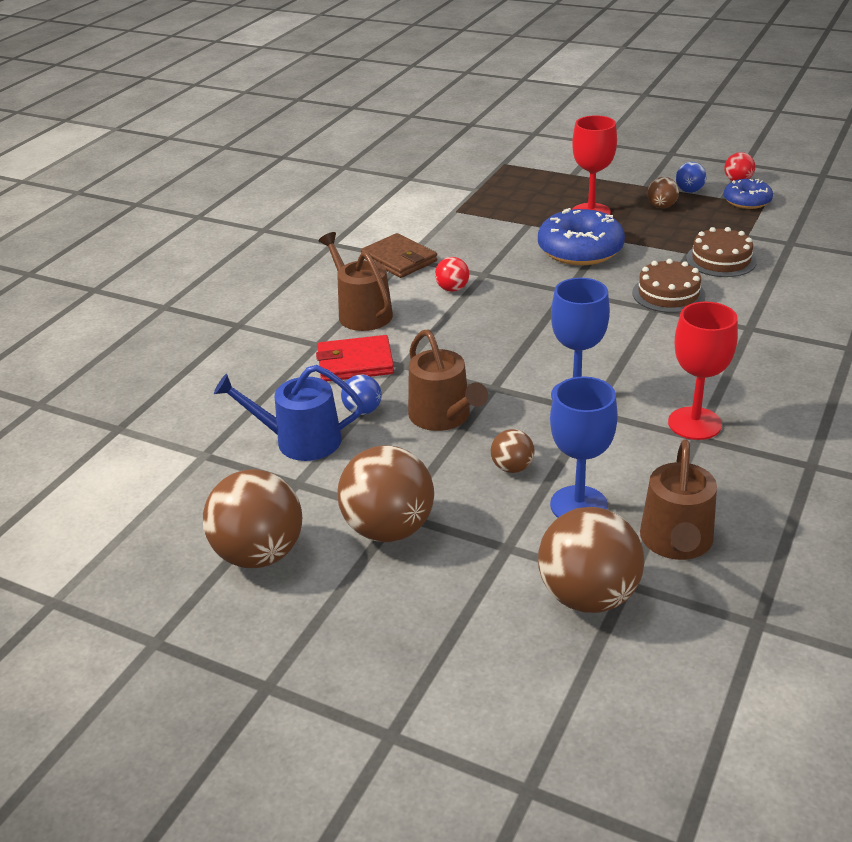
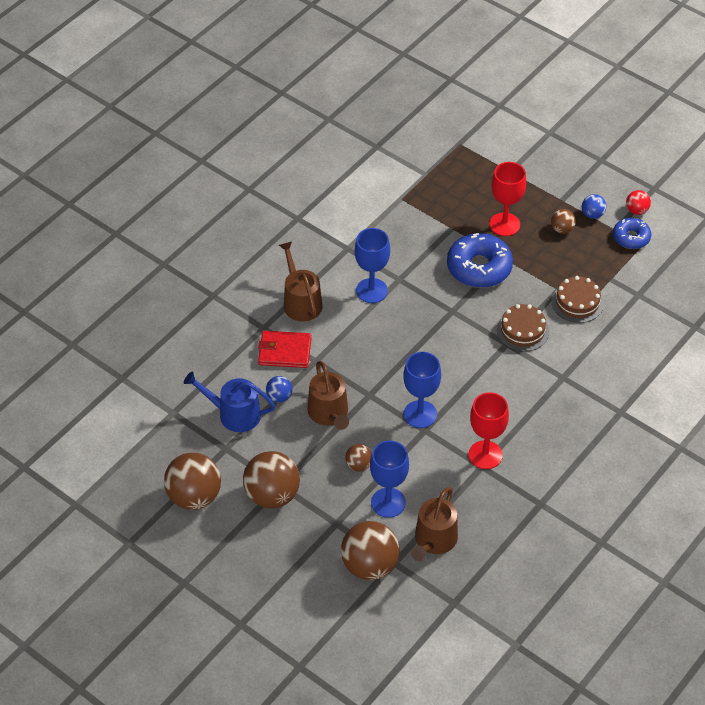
camera: 10 degrees right, 15 degrees up
brown wallet [361,233,437,278] -> none
red ball [435,257,469,292] -> blue goblet [355,228,390,303]

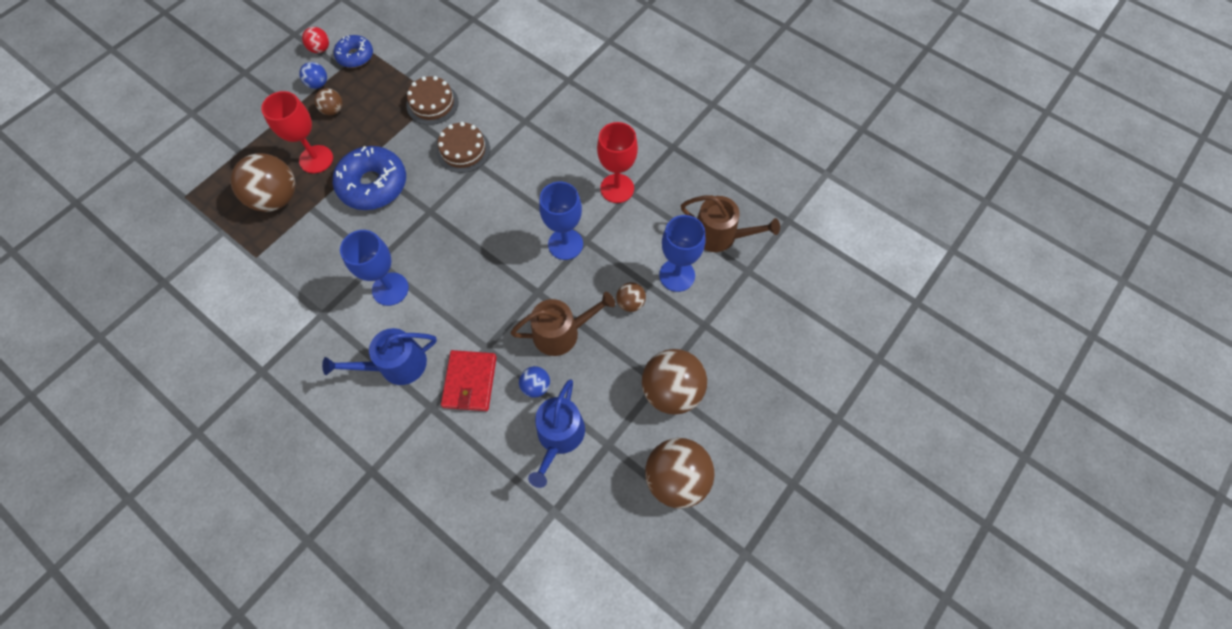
camera: 90 degrees left, 15 degrees up
brown watering can [279,241,323,321] -> blue watering can [322,328,437,385]
brown ball [341,521,400,580] -> brown ball moved to [231,153,295,212]

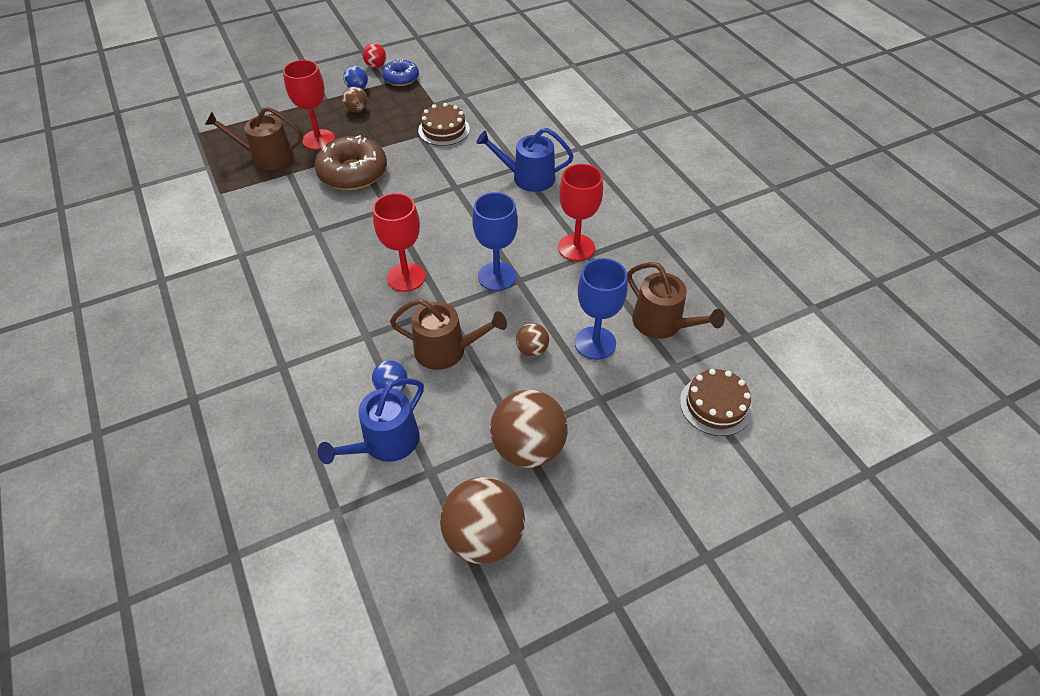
camera: 25 degrees right, 15 degrees down
brown ball [231,153,295,212] -> brown watering can [205,107,303,170]
blue watering can [322,328,437,385] -> blue watering can moved to [476,128,574,192]
blue donut [333,146,406,210] -> brown donut [315,135,387,190]
blue goblet [340,230,409,306] -> none
brown cake [437,122,490,173] -> brown cake moved to [680,369,752,436]
red wallet [441,350,497,411] -> none
none -> red goblet [373,193,426,292]

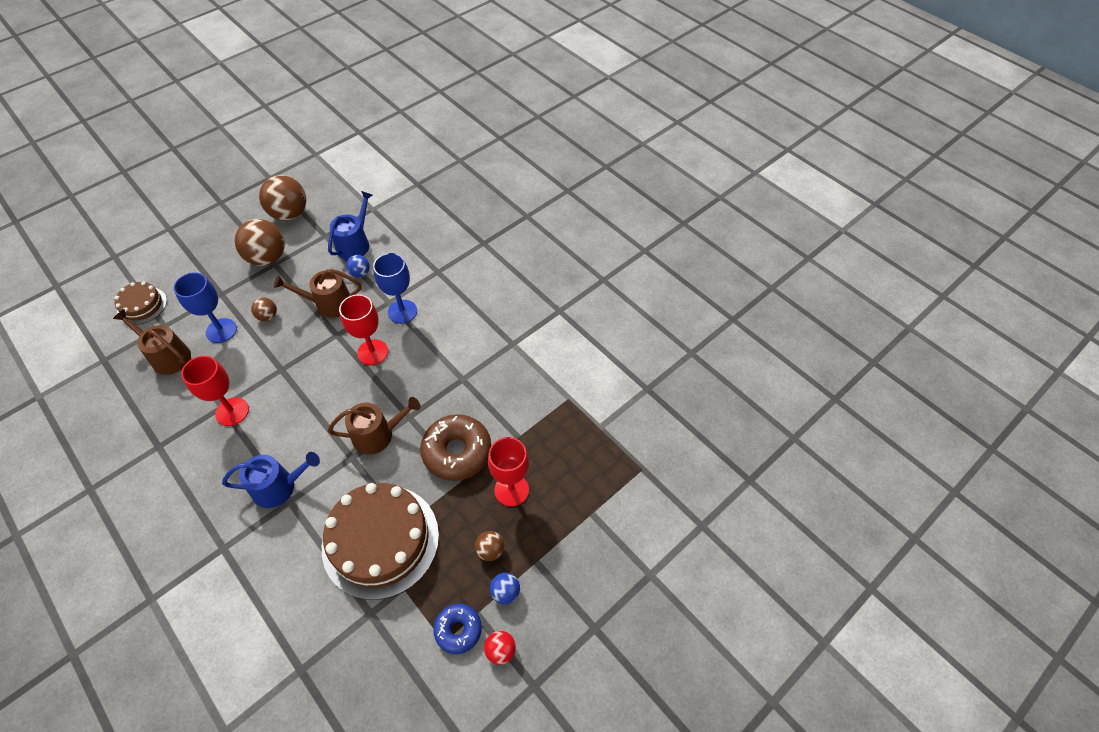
camera: 165 degrees right, 5 degrees up
brown watering can [205,107,303,170] -> brown watering can moved to [328,397,421,455]
brown cake [418,103,470,146] -> brown cake [322,483,439,600], size x1.99
blue goblet [472,192,518,291] -> blue goblet moved to [373,253,417,324]

